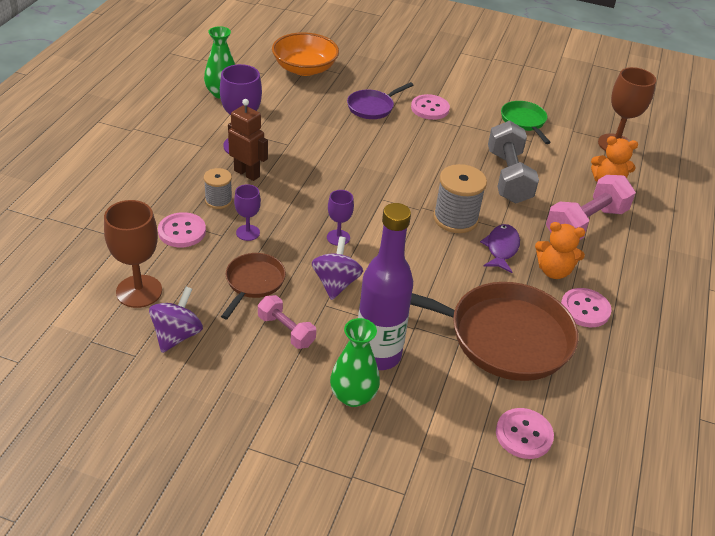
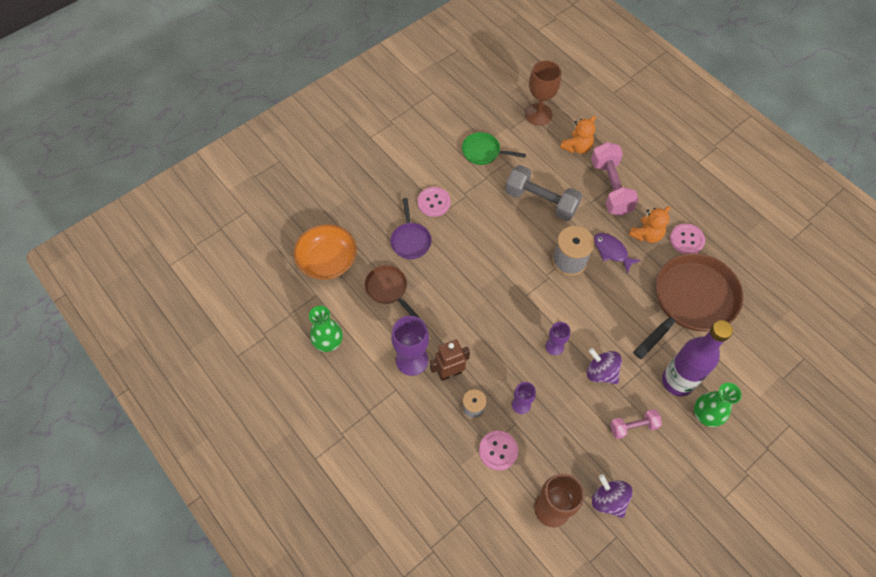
camera: 55 degrees left, 20 degrees up
brown pan [221,253,286,319] -> brown pan moved to [365,265,419,317]
pink button [496,408,554,459] -> none

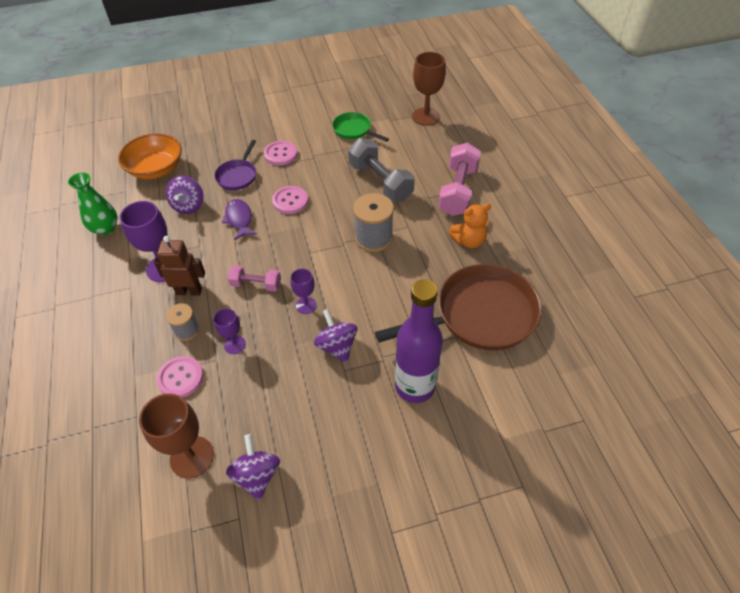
camera: 25 degrees right, 10 degrees down
brown pan [365,265,419,317] -> purple spinning top [166,175,203,214]
orange teddy bear [560,116,596,154] -> none
purple fish [594,233,641,273] -> purple fish moved to [222,199,257,240]
pink dumbbell [610,409,662,439] -> pink dumbbell moved to [228,265,281,292]
pink button [670,224,705,254] -> pink button moved to [272,186,308,214]
green vase [694,382,742,427] -> none

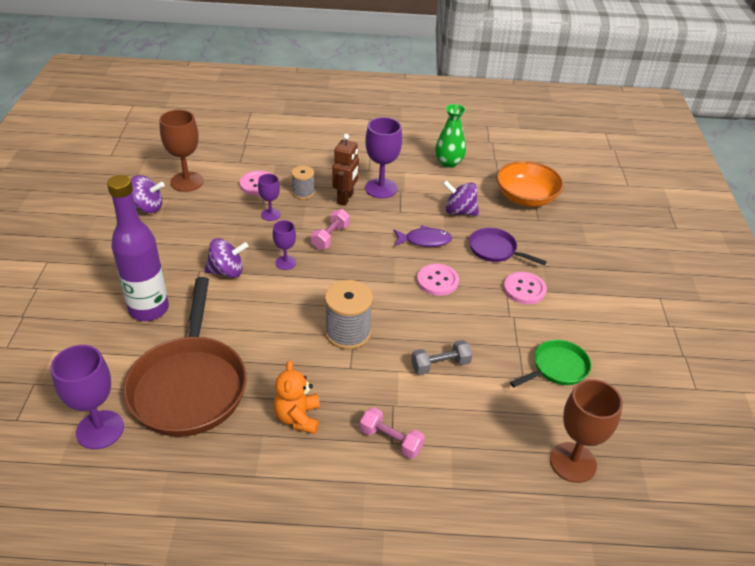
camera: 105 degrees right, 10 degrees down
grey dumbbell [348,138,415,202] -> grey dumbbell [411,340,472,375], size x0.56
pink dumbbell [438,142,481,216] -> pink dumbbell [360,407,425,459], size x0.56
none -> purple goblet [51,345,124,449]

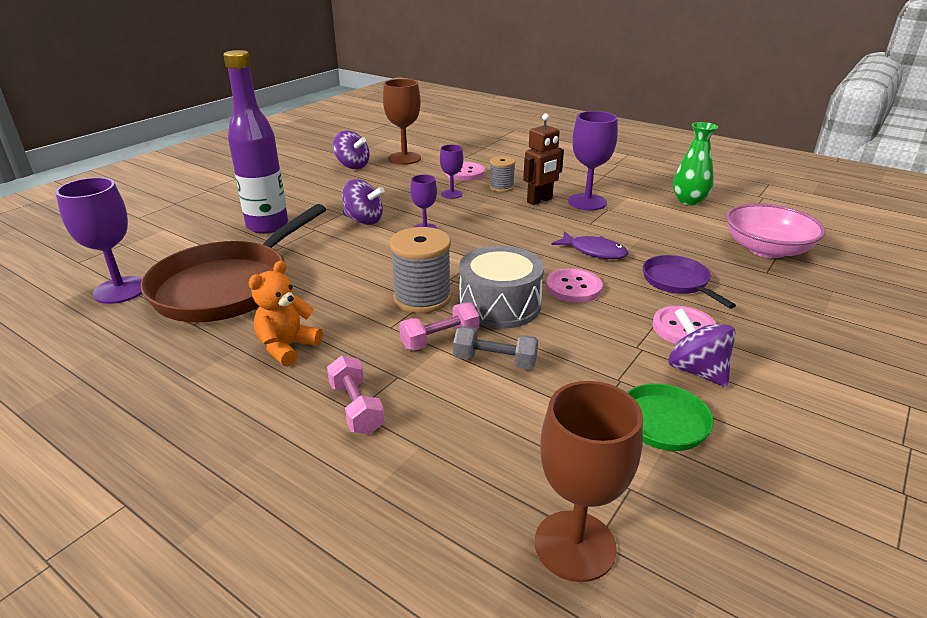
camera: 35 degrees right, 10 degrees down
pink dumbbell [311,209,350,250] -> pink dumbbell moved to [399,302,480,351]
purple spinning top [442,180,479,216] -> purple spinning top moved to [668,308,736,387]
orange bowl [497,161,564,207] -> pink bowl [726,203,826,258]
none -> grey drum [459,246,544,329]

